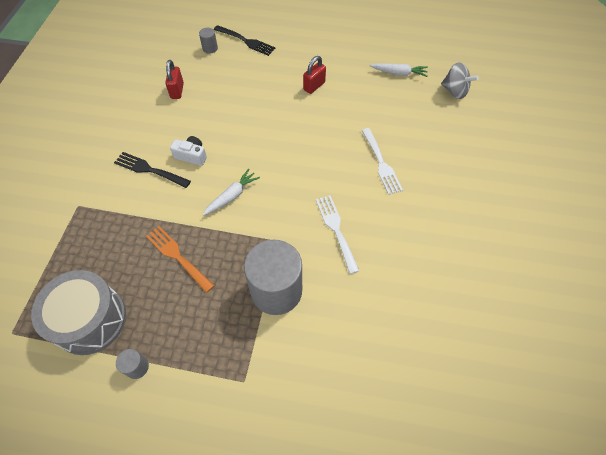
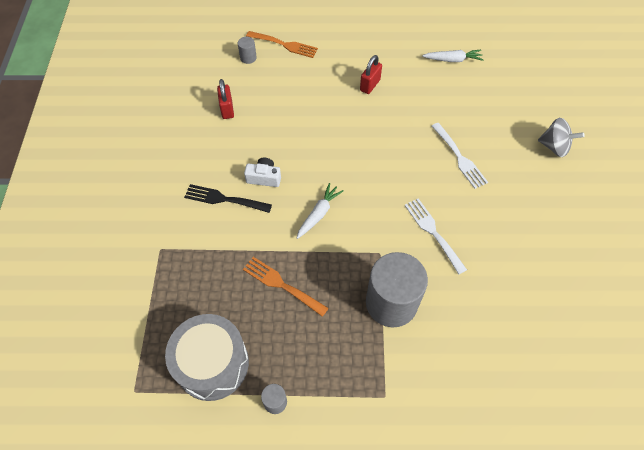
camera: 10 degrees left, 0 degrees up
black fork [214,25,276,56] -> orange fork [246,31,318,58]
grey spinning top [441,62,479,99] -> grey spinning top moved to [538,118,585,157]

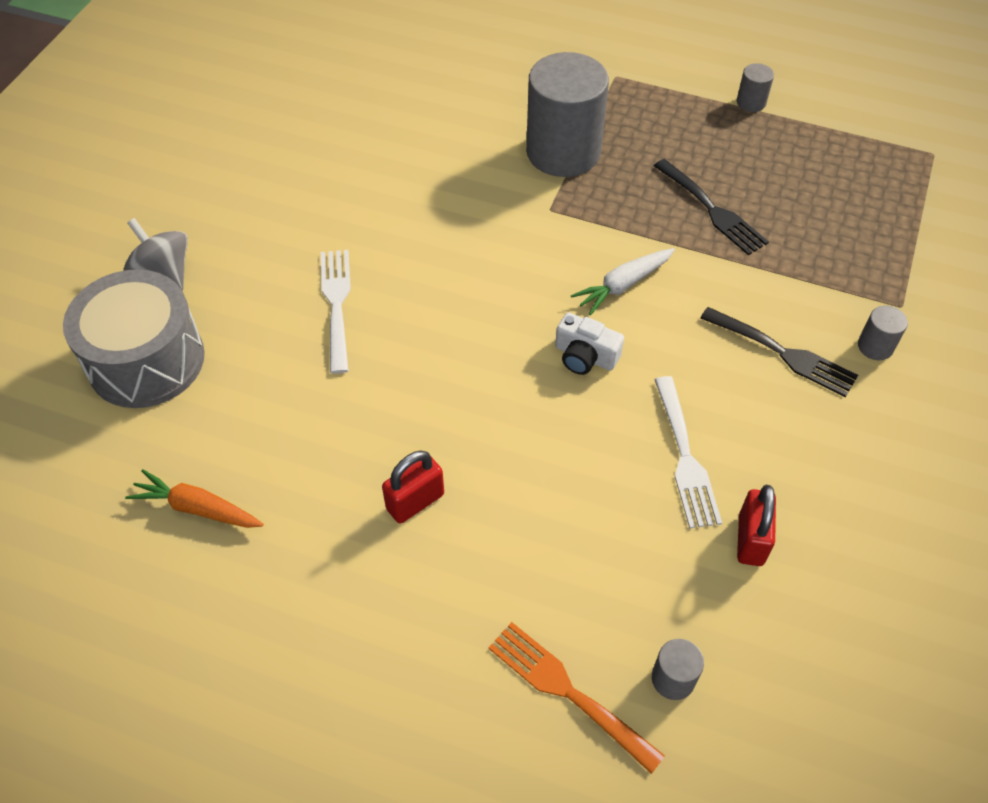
camera: 160 degrees left, 5 degrees down
grey drum [165,314,249,401] -> grey drum moved to [63,269,205,408]
orange fork [243,257,329,317] -> black fork [654,159,769,255]
white camera [244,157,281,187] -> white camera moved to [555,312,624,375]
white fork [405,198,467,274] -> white fork moved to [654,376,722,529]
white carrot [422,50,483,62] -> orange carrot [125,469,264,528]
none -> grey cylinder [858,306,908,360]

